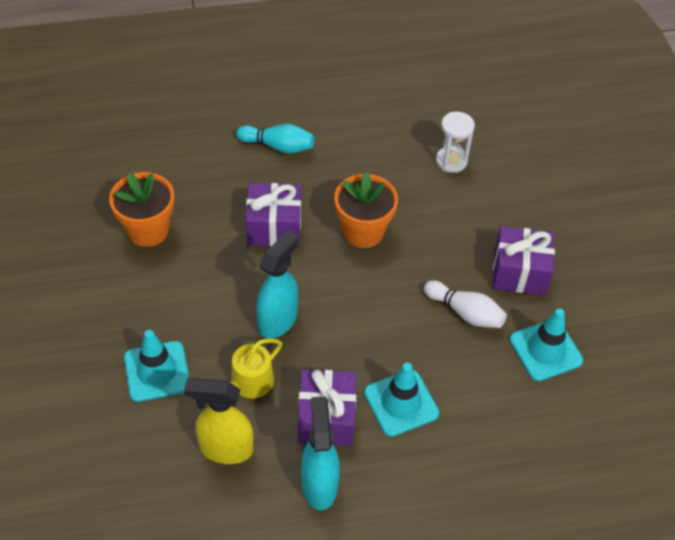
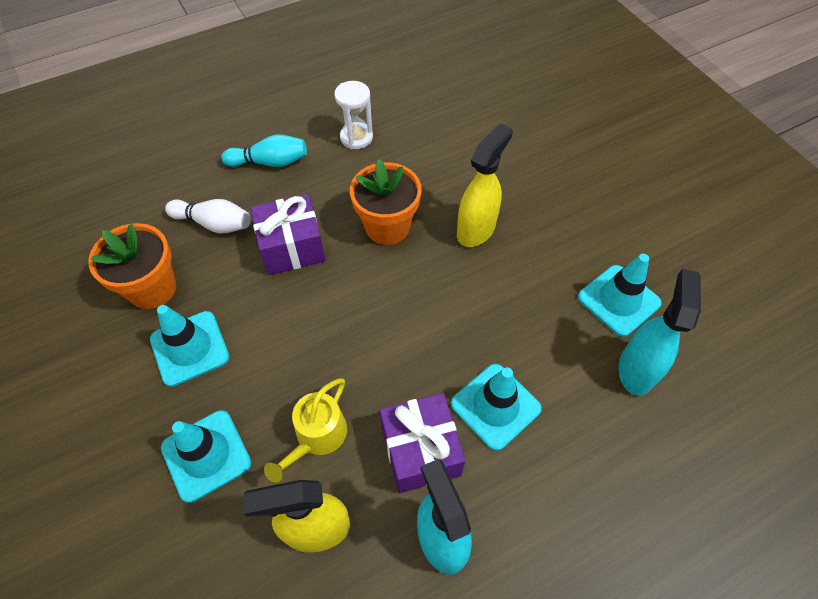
camera: 15 degrees left, 5 degrees up
turquoise spray bottle [256,230,299,338] -> turquoise spray bottle moved to [618,268,701,396]
white bowling pin [424,280,507,328] -> white bowling pin moved to [165,199,251,233]
white hourglass [436,112,475,173] -> white hourglass moved to [334,81,373,149]
purple gift [493,226,555,295] -> none
none -> turquoise traffic cone [150,305,230,387]
none -> yellow spray bottle [457,123,513,247]

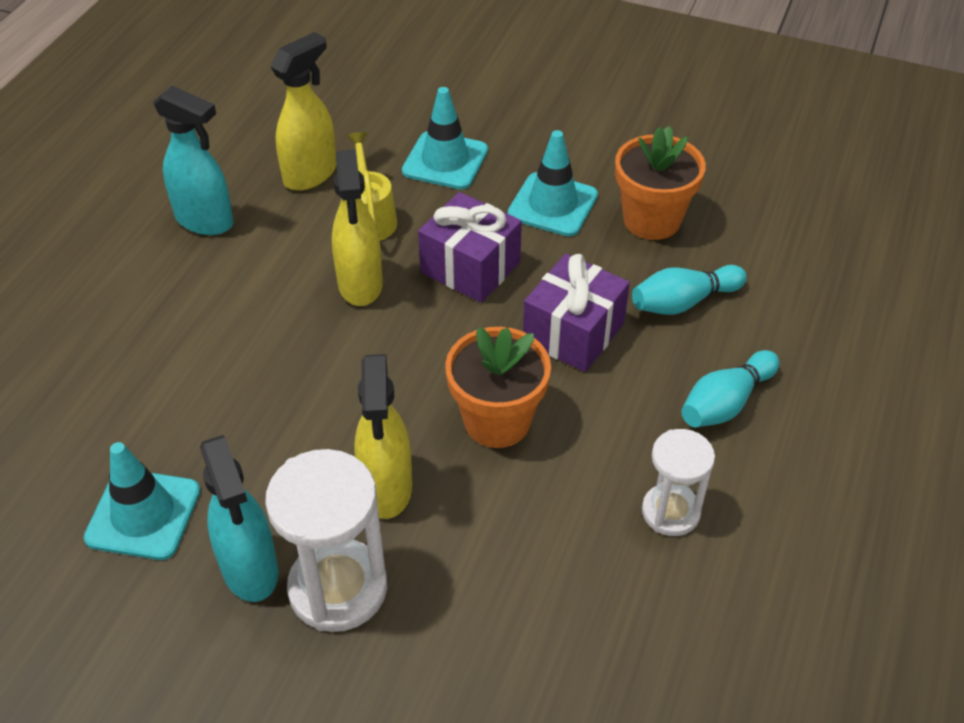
camera: 140 degrees right, 10 degrees down
white bowling pin [165,199,251,233] -> turquoise bowling pin [632,265,747,315]
purple gift [380,393,466,493] -> purple gift moved to [418,192,522,303]
turquoise traffic cone [451,364,542,451] -> none
turquoise spray bottle [618,268,701,396] -> turquoise spray bottle moved to [200,435,279,602]
none -> white hourglass [265,449,387,632]
none -> yellow spray bottle [332,149,383,306]

